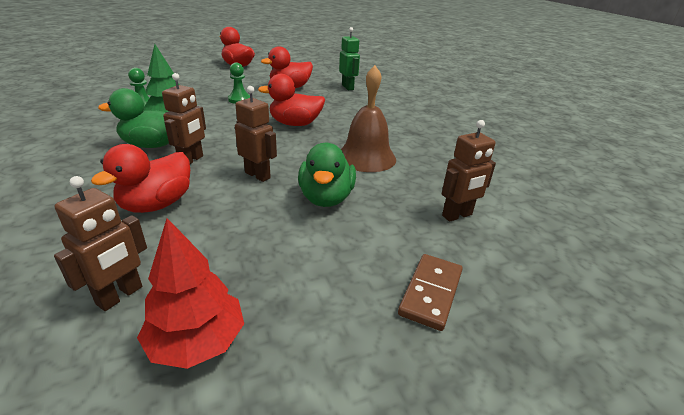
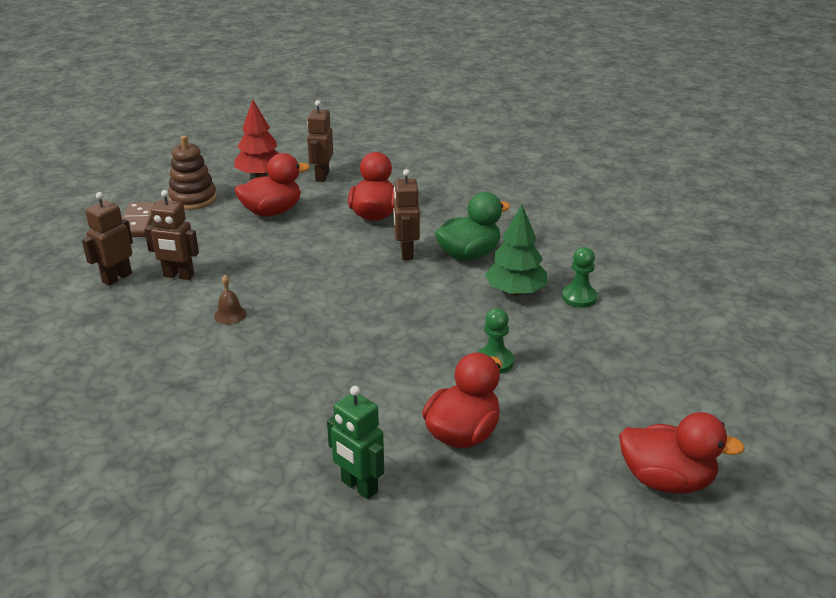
camera: 155 degrees right, 0 degrees up
brown robot [235,86,277,182] -> brown robot moved to [144,190,199,280]
red duck [258,74,325,126] -> red duck moved to [235,153,310,217]
green duck [298,143,356,207] -> none
brown bell [341,65,396,172] -> brown bell [214,275,247,324], size x0.43
none -> brown stacking toy [168,135,217,210]

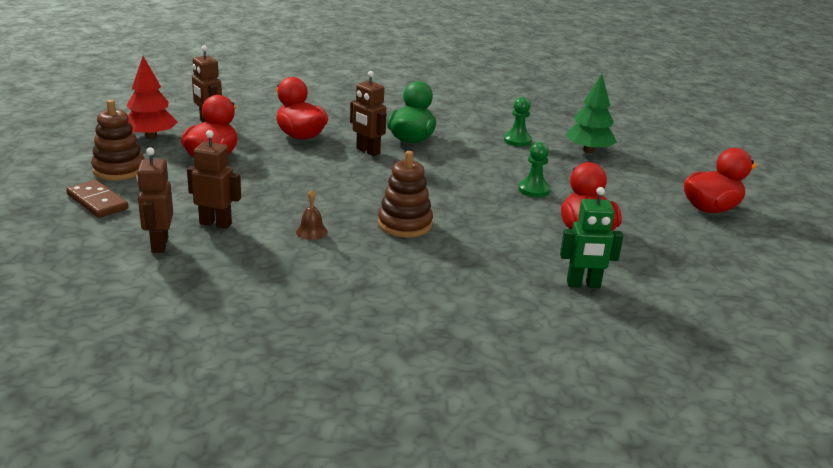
camera: 45 degrees left, 5 degrees down
brown robot [144,190,199,280] -> brown robot turned 135 degrees counterclockwise [187,130,241,229]
green tree [485,205,547,295] -> green tree moved to [565,74,617,153]
none -> brown stacking toy [378,151,433,238]

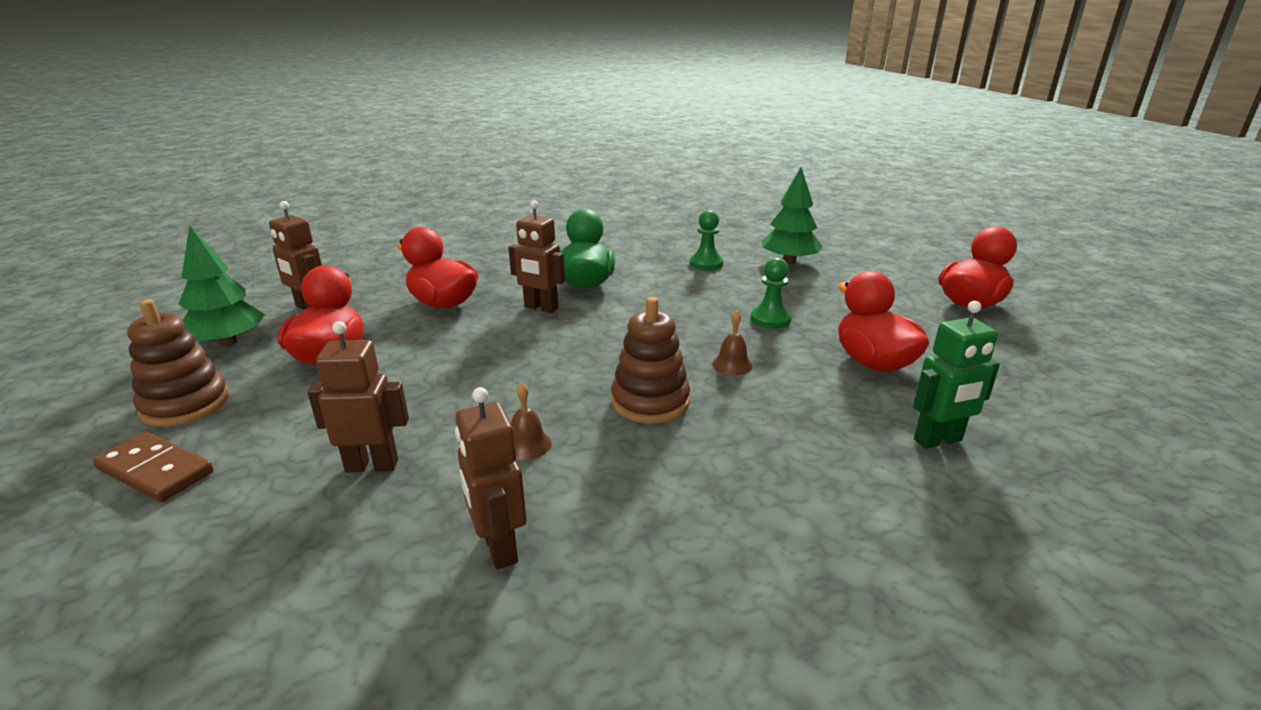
camera: 15 degrees left, 0 degrees up
red tree [126,56,178,139] -> green tree [178,225,265,346]
brown robot [136,147,173,253] -> brown robot moved to [455,387,526,569]
none -> brown bell [712,311,753,375]

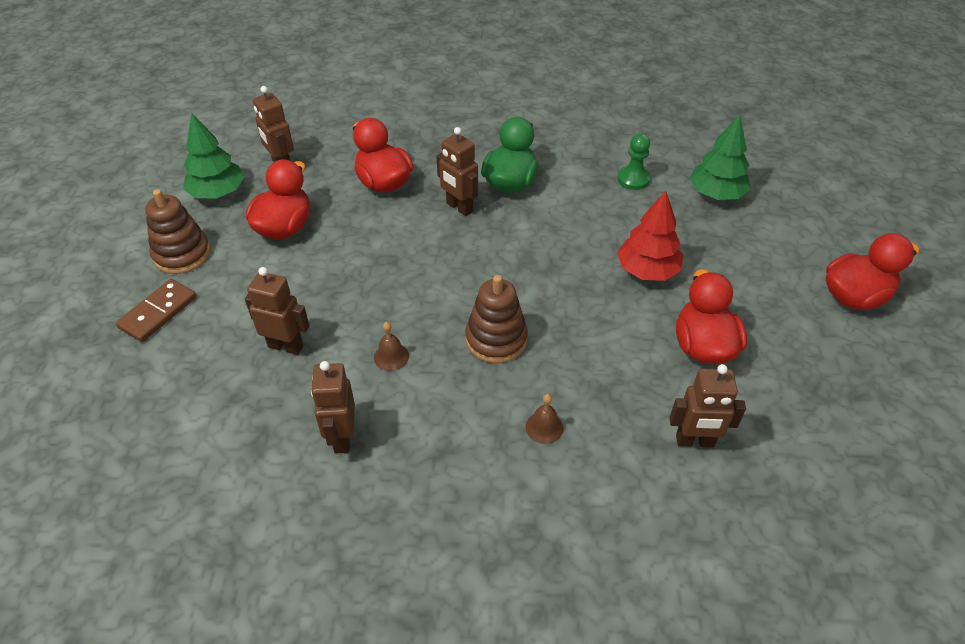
camera: 20 degrees right, 20 degrees up
brown domino [93,432,214,502] -> brown domino turned 75 degrees clockwise [116,279,197,342]
brown bell [712,311,753,375] -> brown bell moved to [526,394,563,444]
green pawn [750,257,791,329] -> red tree [617,191,683,281]
green robot [913,301,1000,449] -> brown robot [670,364,746,447]

